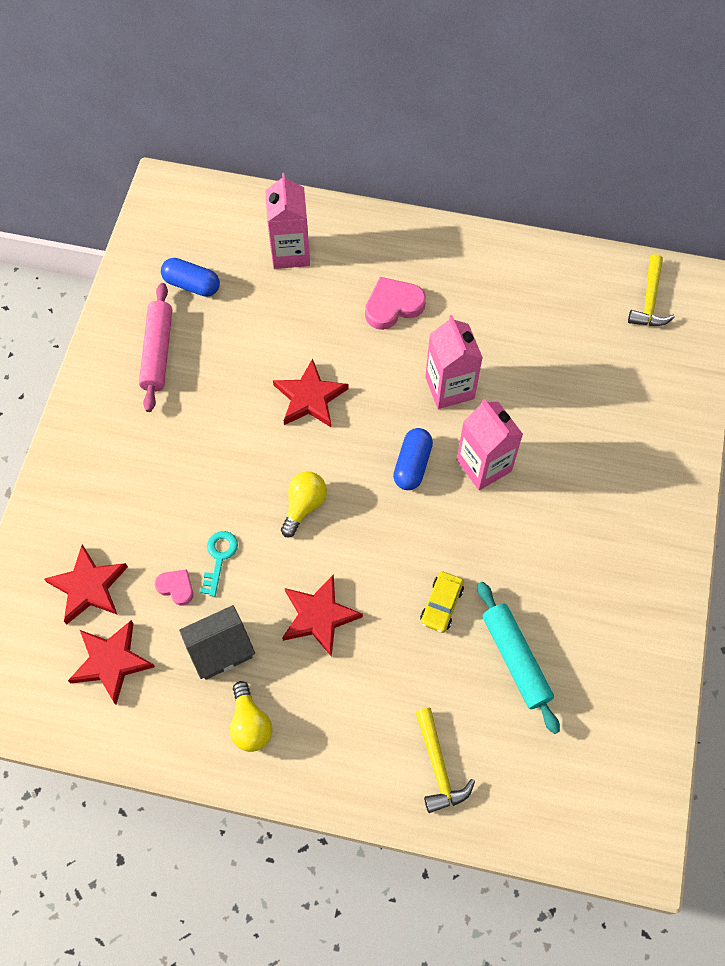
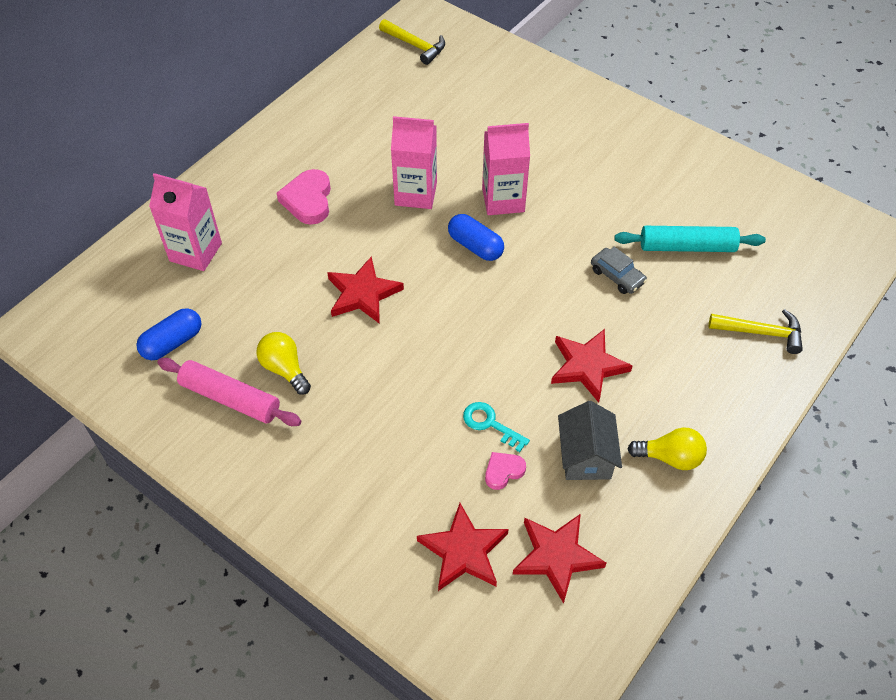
camera: 65 degrees left, 10 degrees down
yellow light bulb [281,472,327,537] -> yellow light bulb moved to [257,332,311,395]
yellow car [420,572,464,633] -> grey car [591,247,647,294]

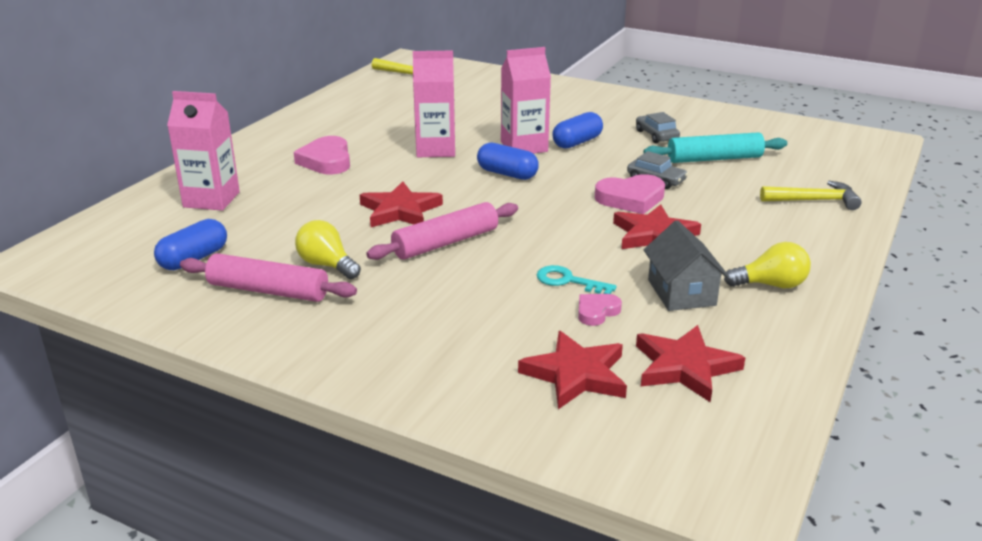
camera: 10 degrees left, 25 degrees down
none -> pink rolling pin [366,202,518,260]
none -> blue capsule [552,112,603,149]
none -> pink heart [595,174,665,214]
none -> grey car [636,112,680,143]

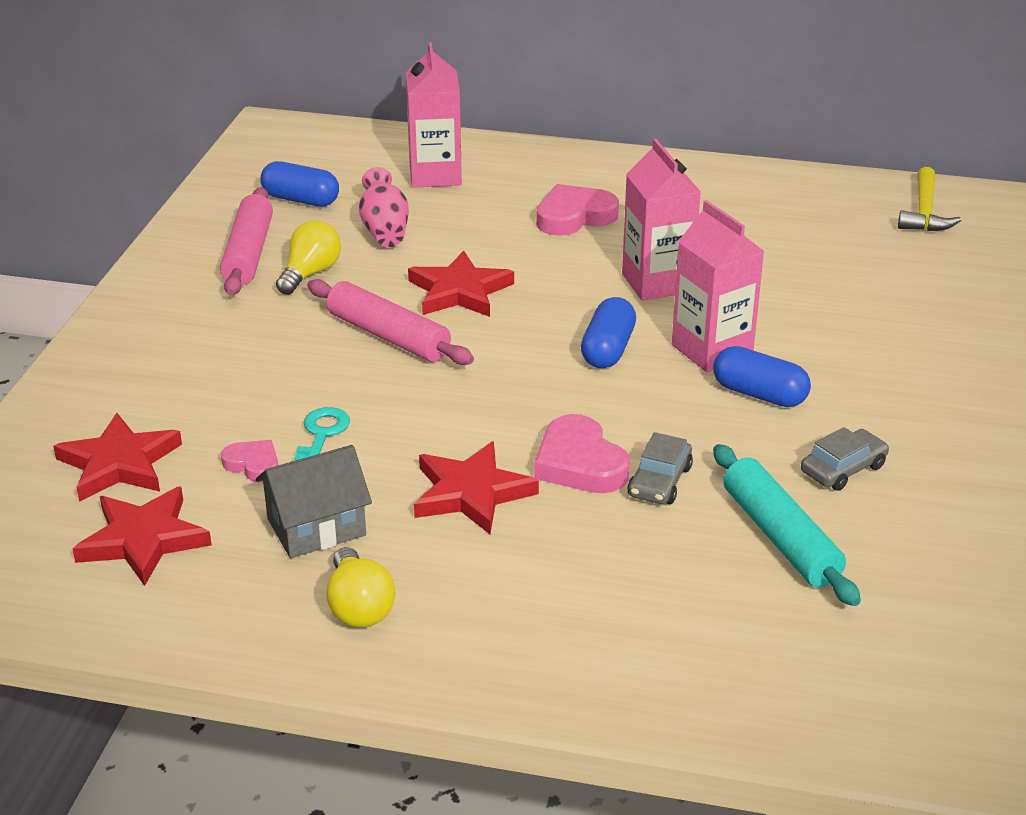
camera: 75 degrees right, 5 degrees up
yellow hammer [760,181,862,210] -> none
none -> pink vase [359,167,409,247]

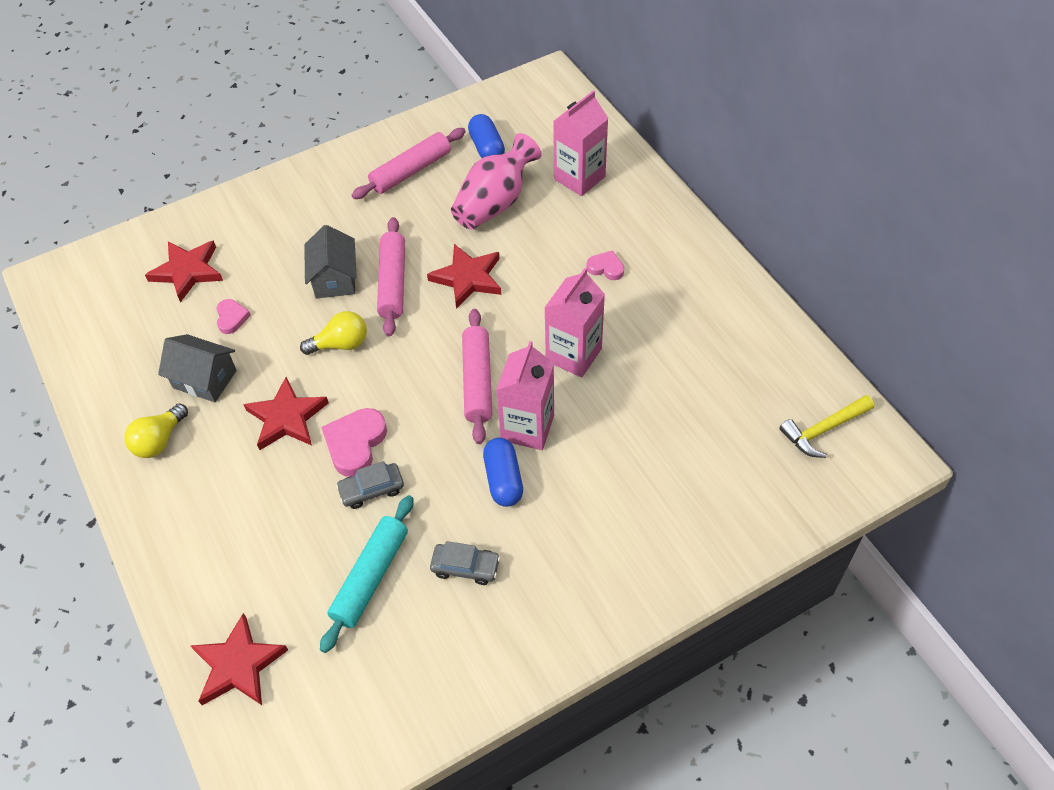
camera: 50 degrees right, 20 degrees up
red star [73,487,212,586] -> red star moved to [191,613,288,705]
yellow light bulb [276,220,341,295] -> yellow light bulb moved to [300,311,367,355]
turquoise key [291,407,350,462] -> none
pink vase [359,167,409,247] -> pink vase [451,133,542,230], size x1.51
pink heart [536,184,619,236] -> pink heart [586,250,624,280], size x0.58
blue capsule [581,297,636,368] -> pink rolling pin [462,309,492,444]
none -> grey house [304,225,357,299]

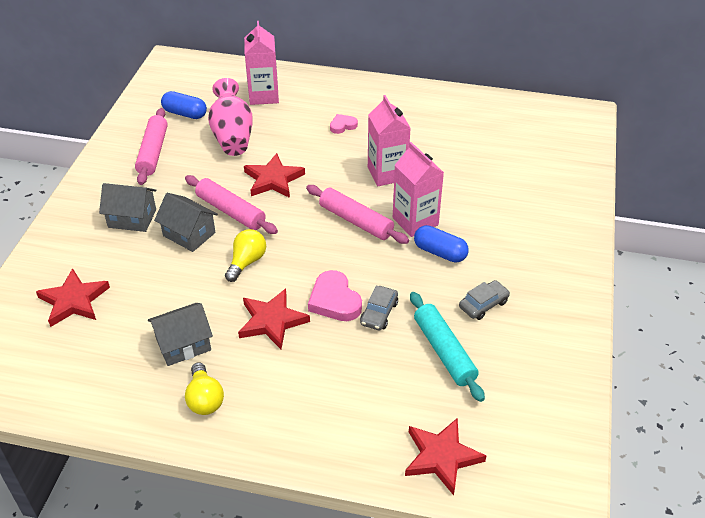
camera: 50 degrees left, 10 degrees down
pink heart [217,299,251,334] -> none
yellow hammer [779,395,874,458] -> none
none -> grey house [99,183,157,232]

